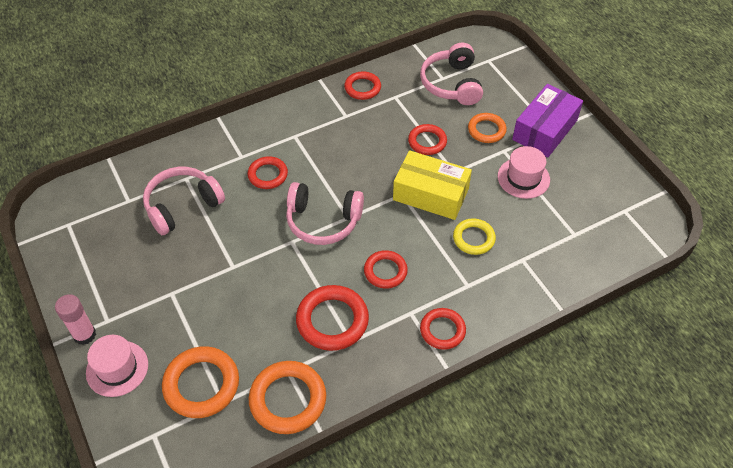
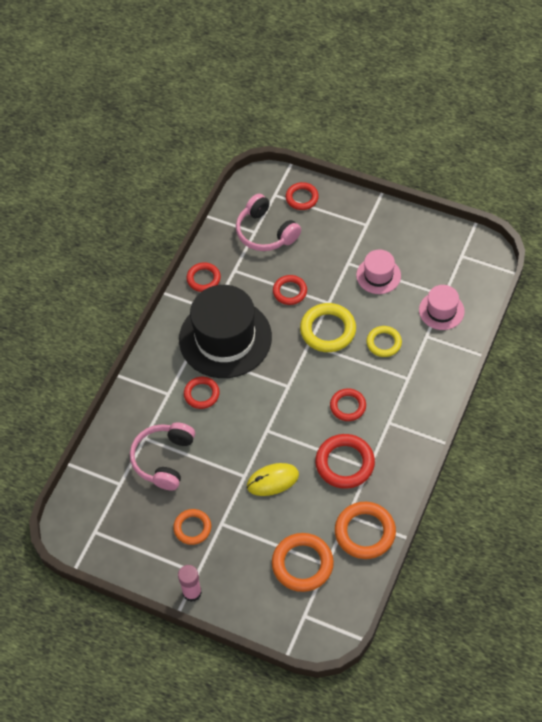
camera: 35 degrees left, 5 degrees up
pink hat [86,335,148,397] -> pink hat moved to [419,285,465,330]
pink headphones [286,182,364,245] -> none
yellow box [393,150,472,220] -> yellow ring [300,303,356,352]
red ring [420,308,466,350] -> red ring moved to [286,182,319,210]
orange ring [468,113,507,143] -> orange ring moved to [173,509,211,545]
purple box [512,84,583,158] -> none
none -> black hat [179,285,272,378]
none -> yellow mouse [247,463,299,496]

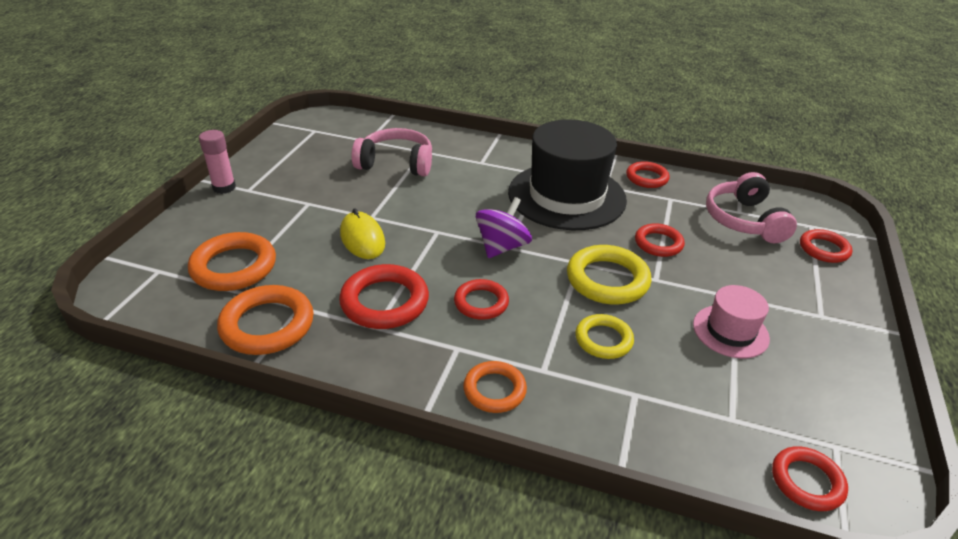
camera: 80 degrees right, 20 degrees down
orange ring [173,509,211,545] -> orange ring moved to [463,361,527,413]
red ring [184,377,220,409] -> red ring moved to [772,446,848,511]
pink headphones [236,194,301,251] -> pink headphones turned 45 degrees counterclockwise [706,172,797,243]
pink hat [419,285,465,330] -> none
none -> purple spinning top [476,197,532,258]

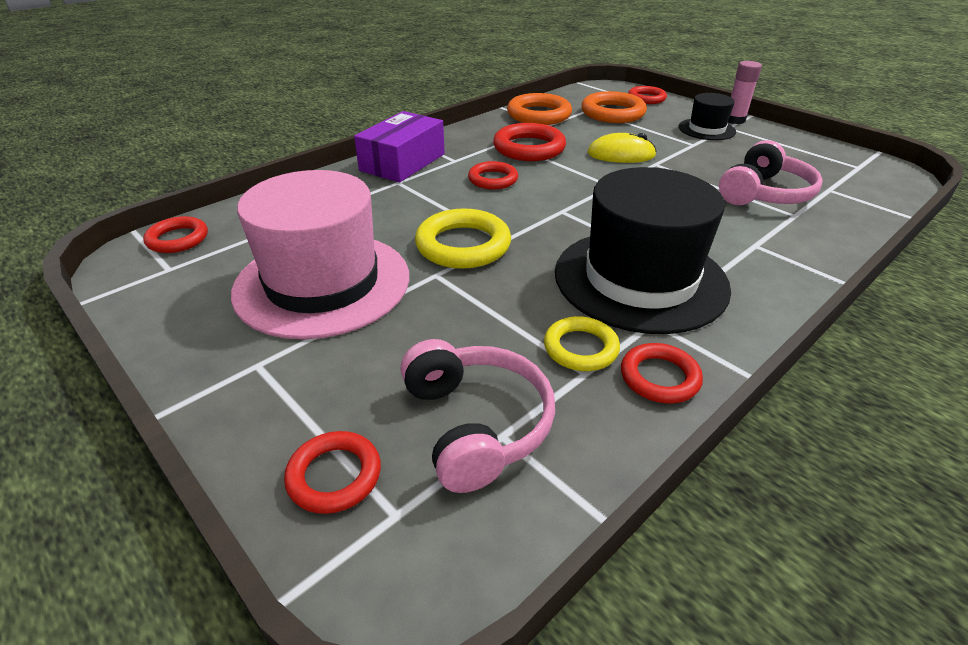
camera: 120 degrees right, 0 degrees up
orange ring [463,361,527,413] -> purple box [354,111,445,182]
purple spinning top [476,197,532,258] -> none
yellow ring [576,314,634,359] -> yellow ring moved to [544,316,620,371]
red ring [635,223,685,257] -> red ring moved to [628,86,667,104]
pink hat [693,285,770,358] -> pink hat [231,170,409,339], size x2.03
pink headphones [706,172,797,243] -> pink headphones turned 45 degrees clockwise [400,339,555,493]
none -> black hat [679,93,736,140]

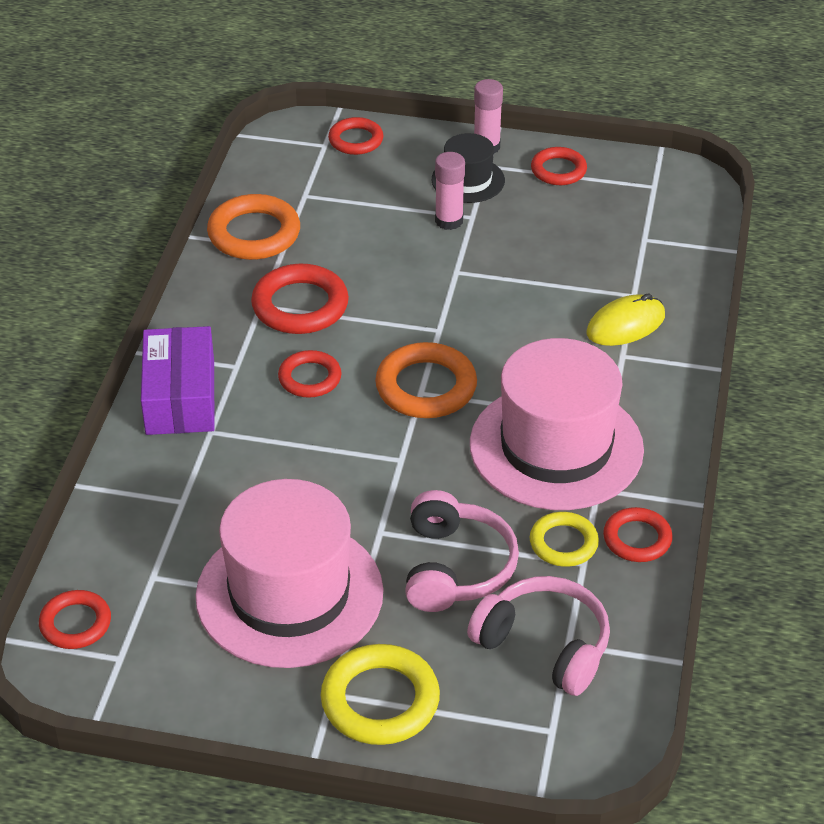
camera: 35 degrees left, 5 degrees up
red ring [284,431,381,514] -> red ring moved to [531,147,587,185]
yellow ring [415,208,511,269] -> yellow ring moved to [321,644,440,745]
black hat [555,167,731,334] -> pink hat [470,338,644,510]
orange ring [581,91,647,123] -> orange ring moved to [375,342,477,418]
yellow mouse [588,133,657,163] -> yellow mouse moved to [587,293,665,346]
pink headphones [719,140,823,205] -> pink headphones moved to [405,490,519,612]
none -> pink glue stick [435,152,465,230]

